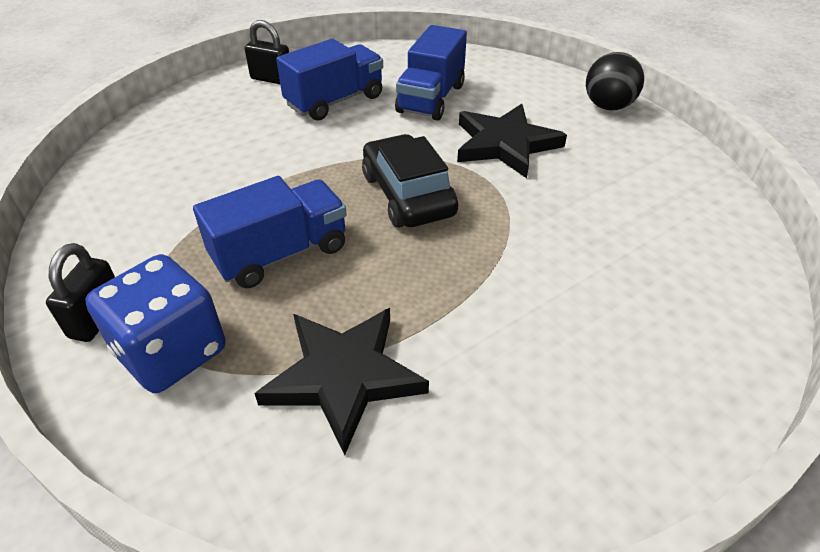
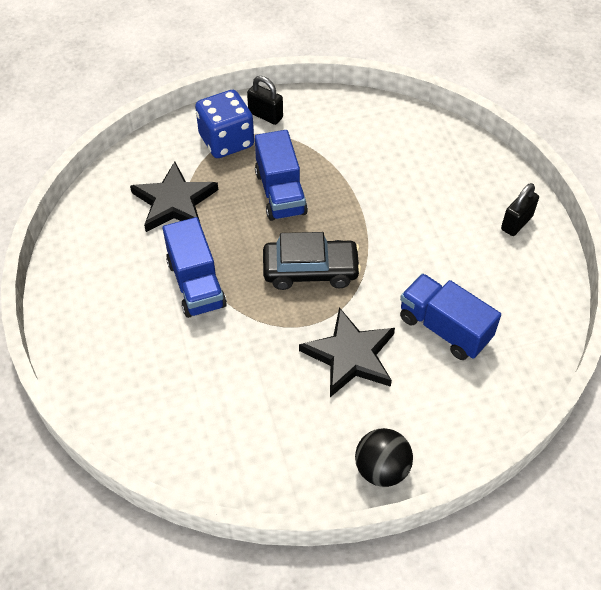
camera: 110 degrees right, 10 degrees up
blue truck [276,39,383,121] -> blue truck moved to [163,217,227,318]

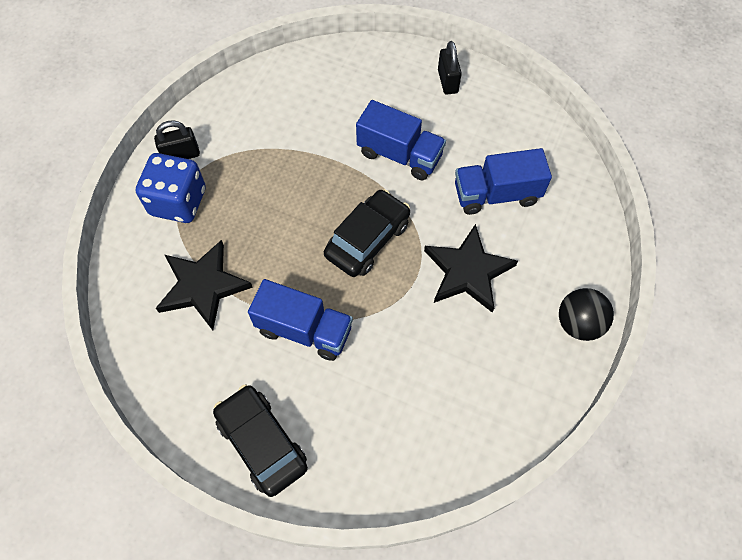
camera: 50 degrees left, 10 degrees up
blue truck [255,130,308,221] -> blue truck moved to [356,100,446,180]
none -> black car [213,385,308,497]

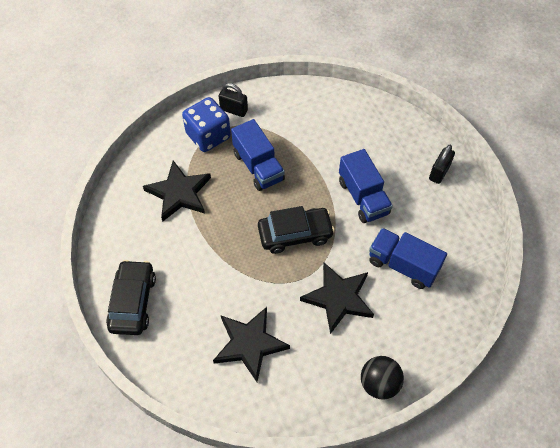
camera: 40 degrees right, 5 degrees down
blue truck [248,279,353,361] -> blue truck moved to [231,119,285,191]
none -> black star [213,307,290,382]

